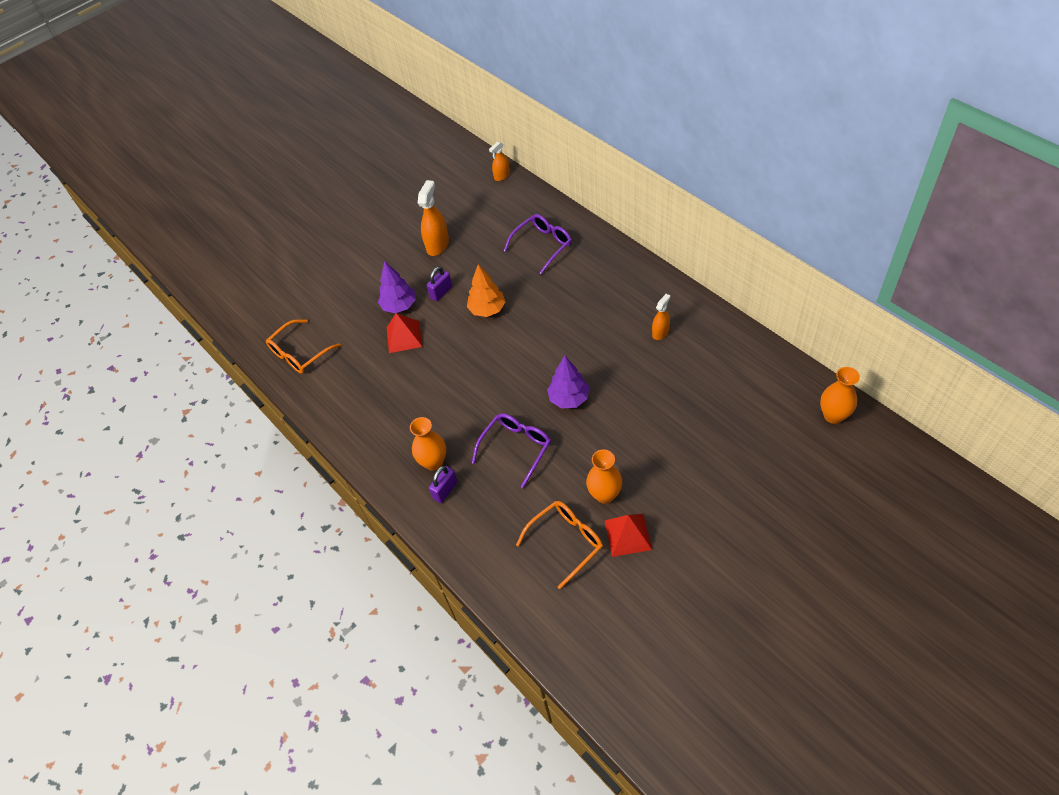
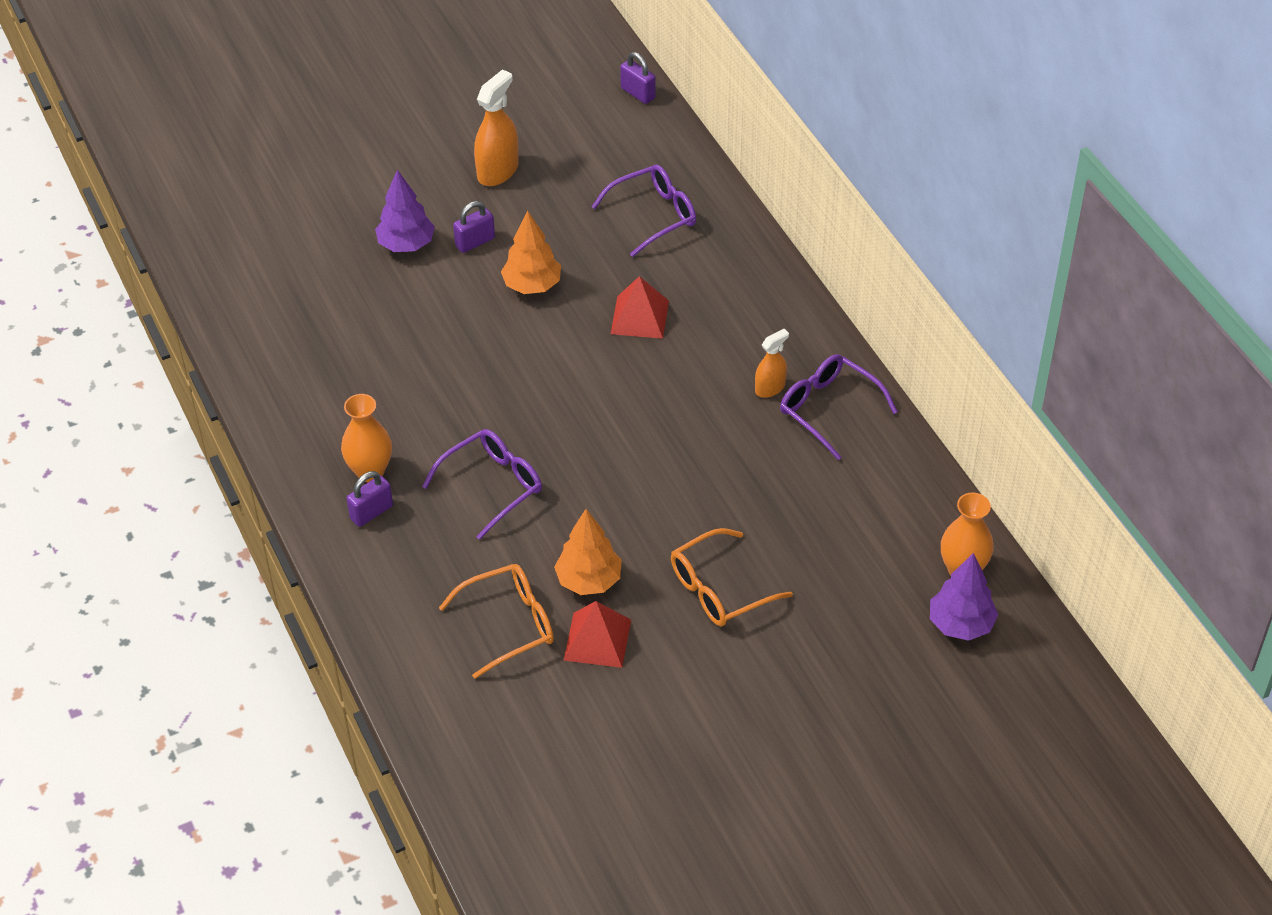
camera: 10 degrees right, 5 degrees down
orange glasses [266,319,341,374] -> orange glasses moved to [671,528,793,627]
red pyramid [387,313,422,353] -> red pyramid moved to [611,276,669,339]
orange spray bottle [489,141,510,181] -> purple padlock [620,52,656,104]
purple tree [547,355,589,409] -> purple tree moved to [930,553,998,641]
orange vase [586,449,622,504] -> orange tree [554,509,622,595]
none -> purple glasses [780,354,898,460]

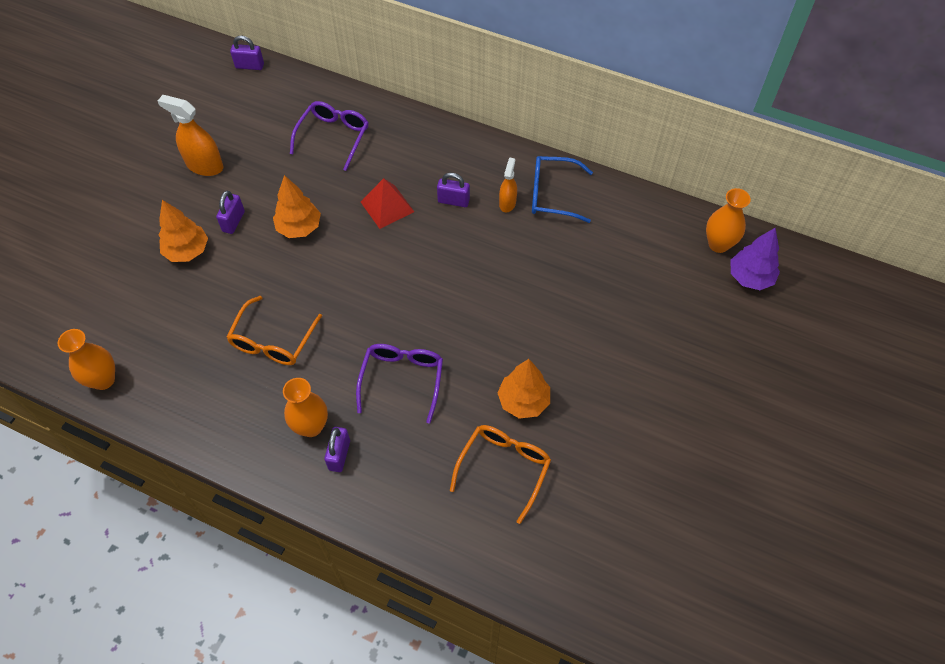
camera: 40 degrees left, 10 degrees up
purple tree [375,170,435,252] -> orange tree [159,200,208,262]
orange spray bottle [474,69,519,186] -> orange spray bottle turned 60 degrees counterclockwise [158,95,223,176]
red pyramid [563,601,631,668] -> none
orange glasses [671,528,793,627] -> orange glasses moved to [226,296,322,365]
purple glasses [780,354,898,460] -> blue glasses [532,156,593,223]
none -> orange vase [58,329,115,390]
none -> purple padlock [437,173,470,207]

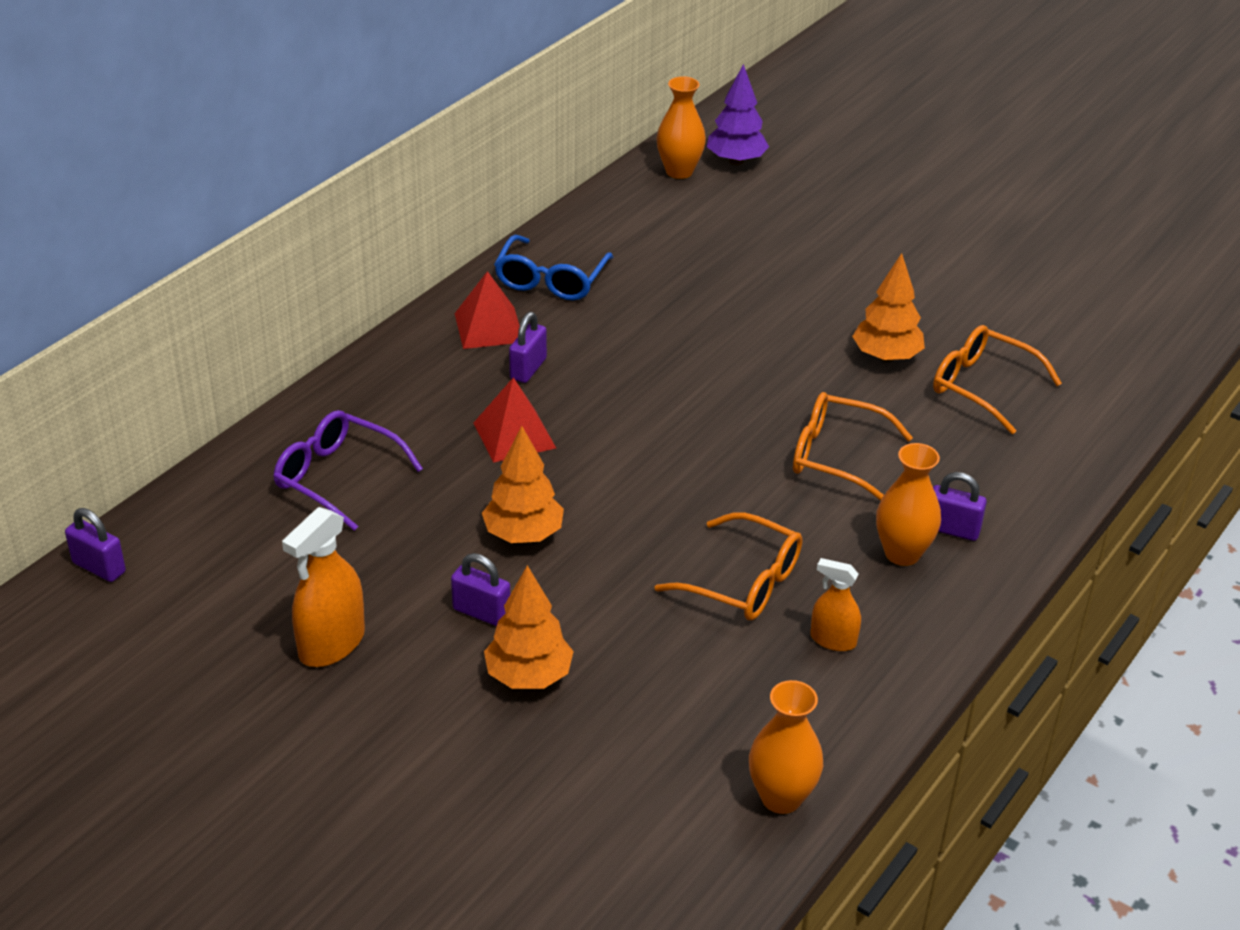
camera: 80 degrees left, 20 degrees down
purple padlock [230,36,264,70] -> purple padlock turned 75 degrees counterclockwise [65,508,126,582]
purple glasses [356,344,443,424] -> orange glasses [793,392,913,501]
orange spray bottle [499,157,517,212] -> orange spray bottle moved to [810,558,861,651]
none -> red pyramid [454,271,520,349]

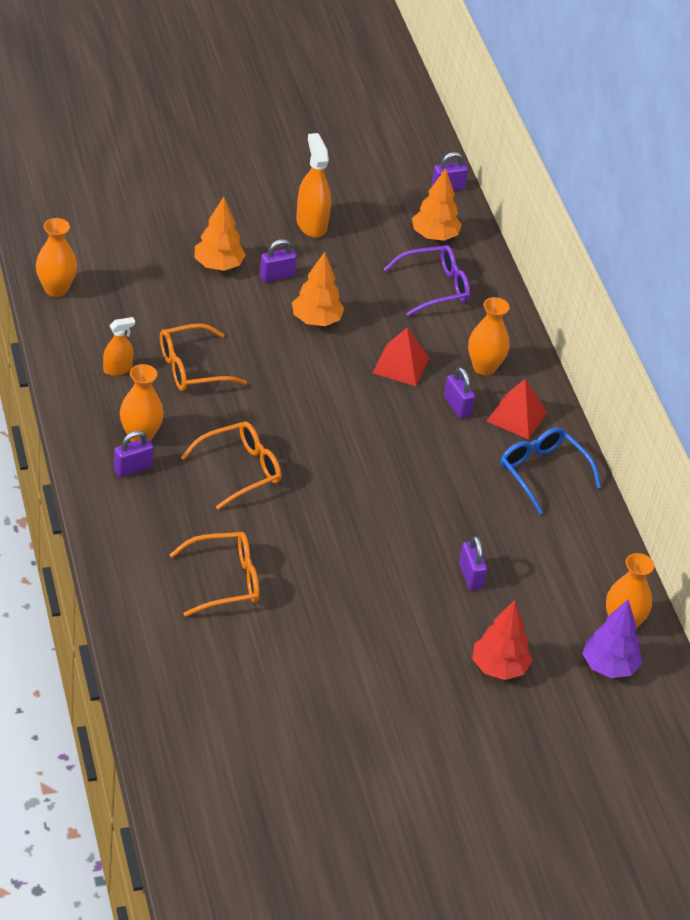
camera: 125 degrees right, 5 degrees up
orange tree [852,253,925,362] -> orange tree moved to [412,169,462,241]
none -> purple padlock [459,536,487,590]
none -> orange vase [468,297,510,375]
none -> red tree [472,600,532,680]

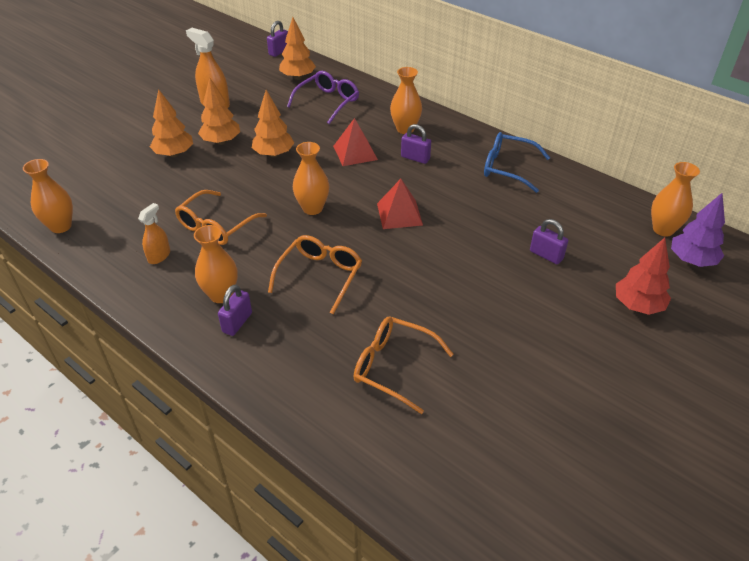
camera: 30 degrees left, 0 degrees up
orange glasses [169,532,259,617] -> orange glasses turned 105 degrees counterclockwise [354,316,454,414]
purple padlock [260,239,297,282] -> orange tree [198,78,240,145]
red pyramid [487,379,547,439] -> red pyramid moved to [377,179,423,229]
none -> orange vase [293,142,329,215]

